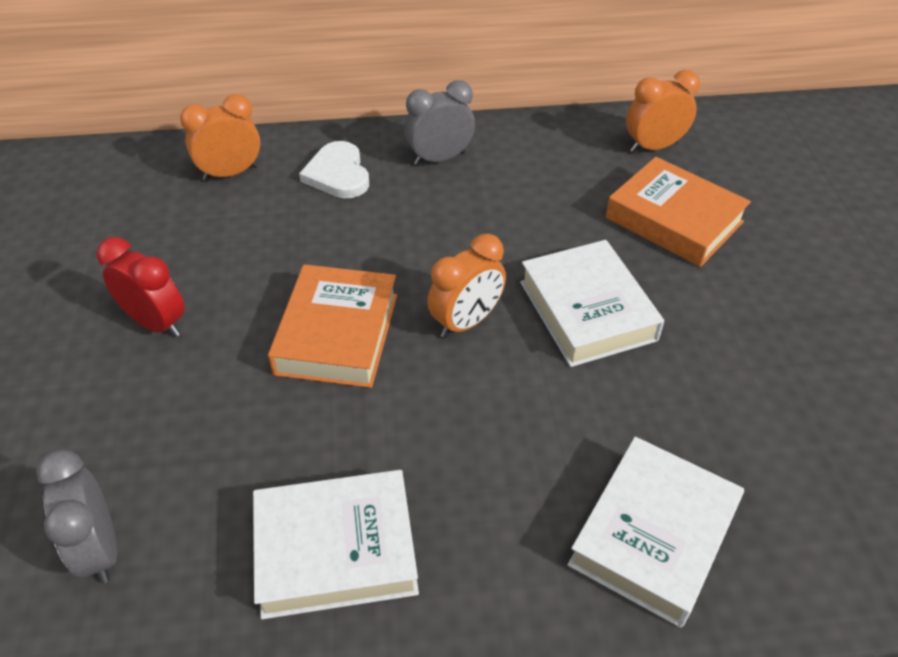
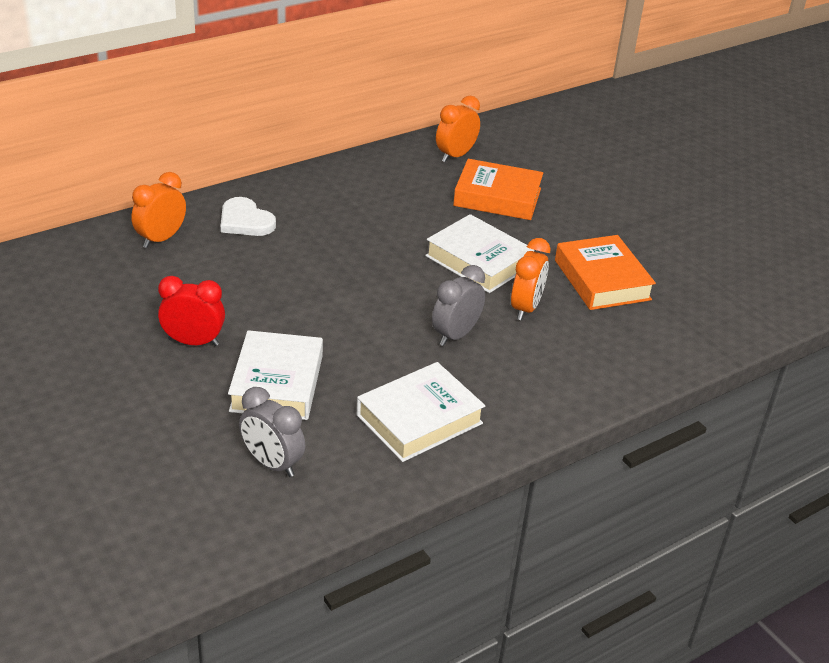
camera: 30 degrees left, 10 degrees down
orange book [268,264,397,388] -> orange book moved to [555,235,656,310]
grey clock [405,80,475,165] -> grey clock moved to [432,265,485,346]
orange clock [427,234,506,338] -> orange clock moved to [511,238,551,320]
white book [568,437,744,628] -> white book moved to [228,330,323,420]

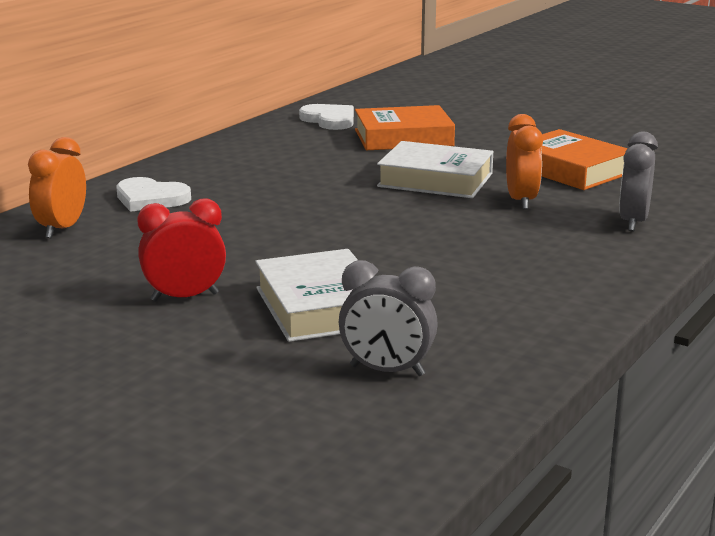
camera: 20 degrees left, 15 degrees down
white book [357,362,485,462] -> none
grey clock [432,265,485,346] -> grey clock moved to [619,131,658,231]
orange clock [436,96,480,162] -> white heart [299,104,354,130]

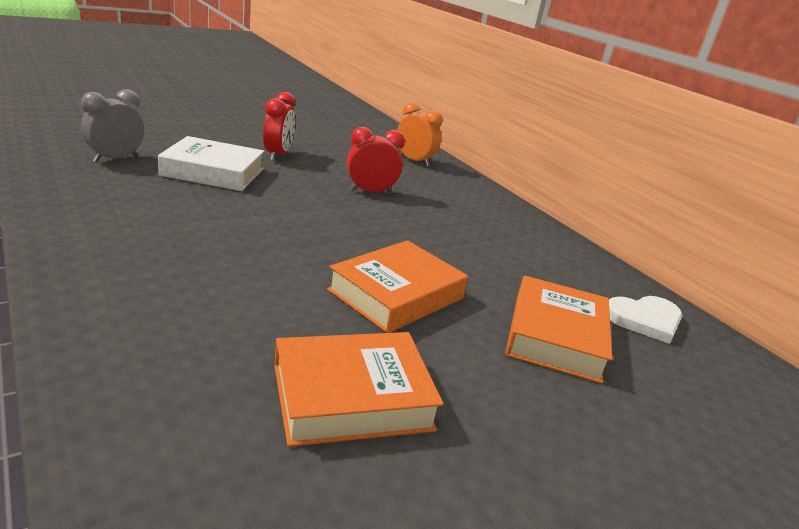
camera: 110 degrees right, 5 degrees up
white heart [116,177,191,212] -> none
white book [377,141,493,198] -> orange book [327,240,468,333]
orange clock [506,114,543,210] -> none
grey clock [619,131,658,231] -> none
none -> red clock [347,127,405,194]

